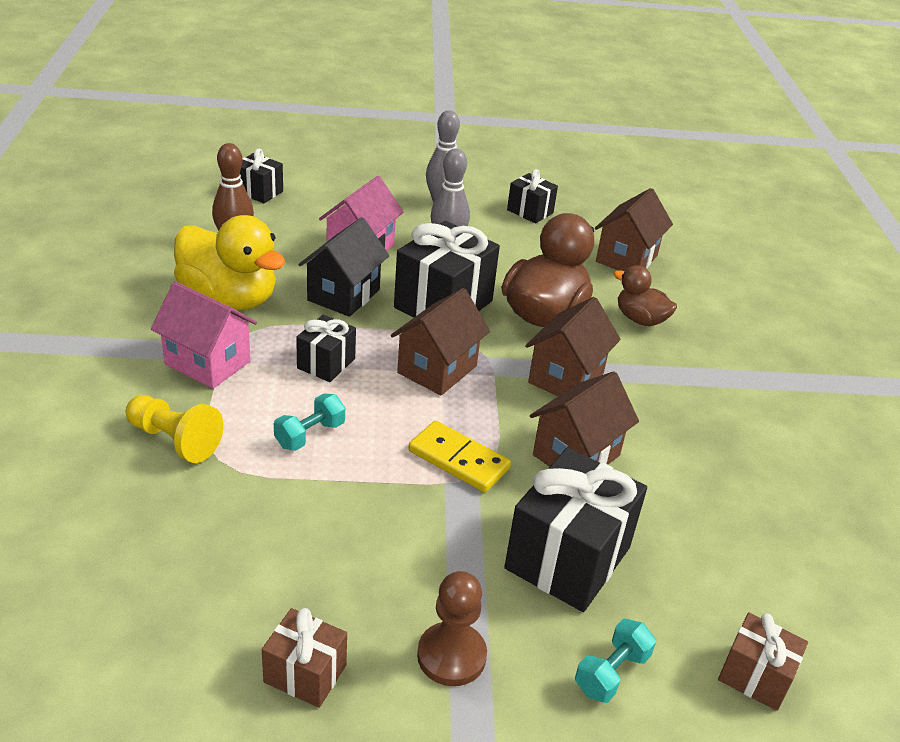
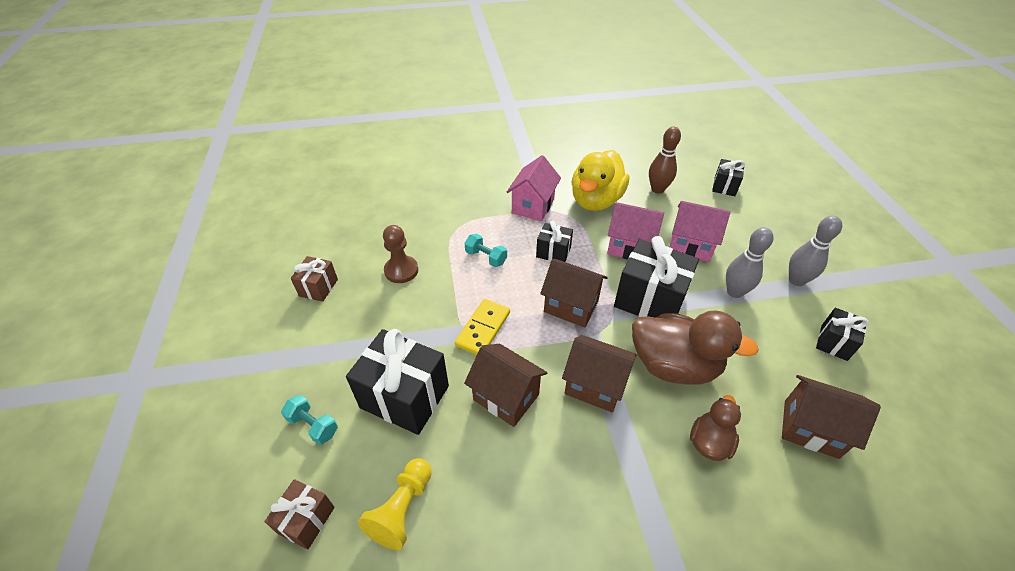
camera: 85 degrees right, 10 degrees up
yellow pawn [126,395,224,463] -> yellow pawn moved to [358,458,432,550]
black house [298,217,389,317] -> pink house [607,202,664,260]
brown pawn [417,571,487,686] -> brown pawn moved to [383,225,418,283]

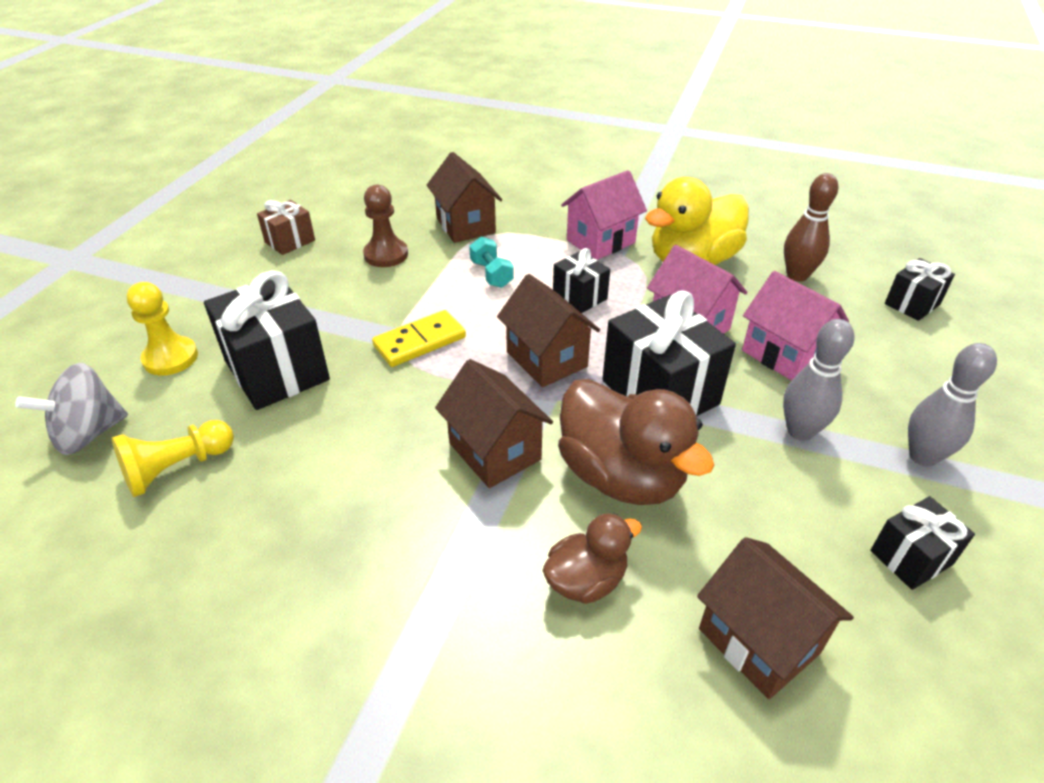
camera: 30 degrees right, 5 degrees down
brown gift [264,479,335,549] -> grey spinning top [15,363,128,455]
turquoise dumbbell [281,394,338,445] -> yellow pawn [126,282,198,376]
brown house [464,344,547,427] -> brown house moved to [427,152,502,243]

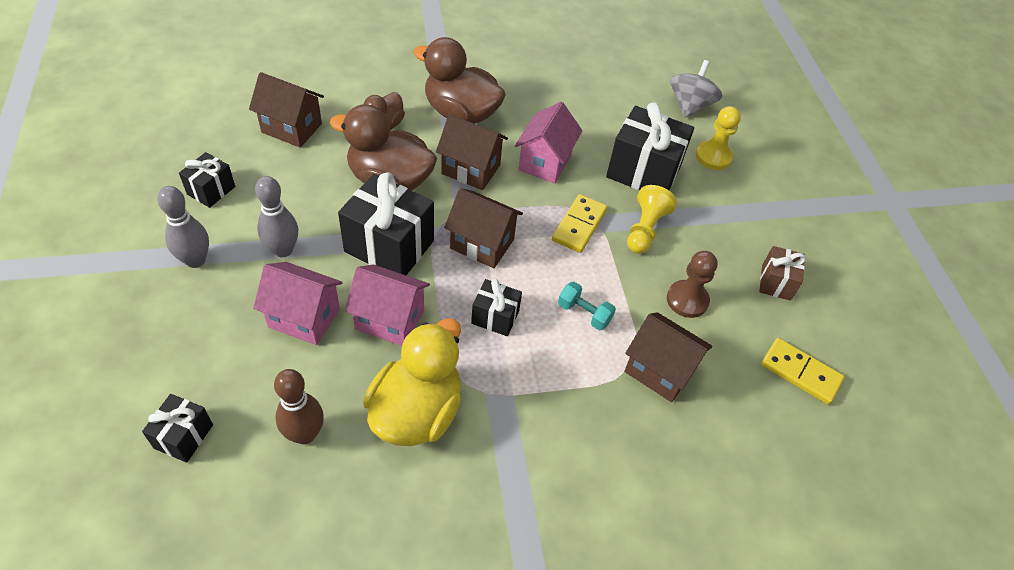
camera: 145 degrees right, 10 degrees up
yellow pawn [112,420,234,497] -> yellow pawn moved to [627,185,677,254]
pink house [561,170,647,260] -> pink house moved to [515,102,583,184]
none -> brown duck [413,37,506,124]
none -> yellow domino [761,338,844,405]

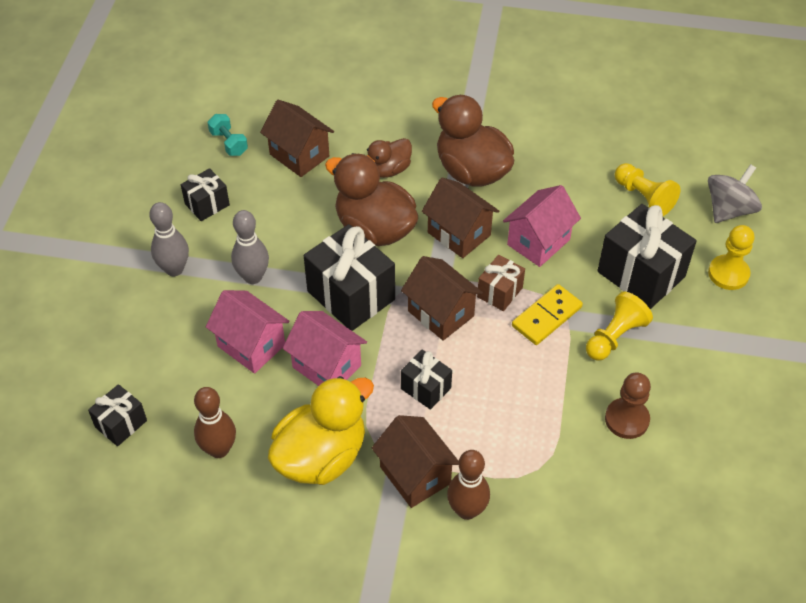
camera: 25 degrees right, 0 degrees up
turquoise dumbbell [558,282,616,330] -> turquoise dumbbell moved to [207,114,248,156]
brown house [624,312,713,402] -> brown house moved to [372,415,459,508]
brown gift [759,246,806,301] -> brown gift moved to [477,255,525,311]
yellow domino [761,338,844,405] -> none
none -> brown bowling pin [447,450,490,520]
none -> yellow pawn [615,163,681,216]

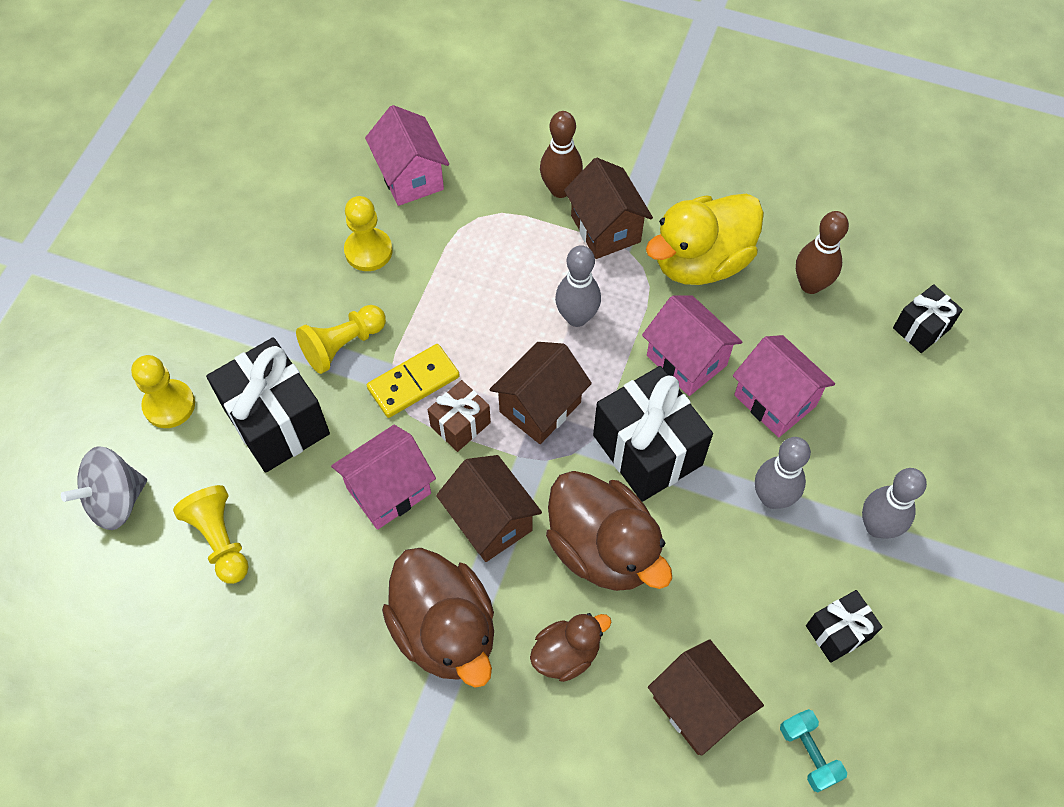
camera: 170 degrees left, 10 degrees up
brown house [401,256,483,341] -> brown house turned 75 degrees clockwise [489,342,592,444]
black gift [401,350,452,410] -> grey bowling pin [555,245,601,327]
brown pawn [605,373,651,439] -> yellow pawn [344,196,393,271]
none -> pink house [365,105,449,206]

